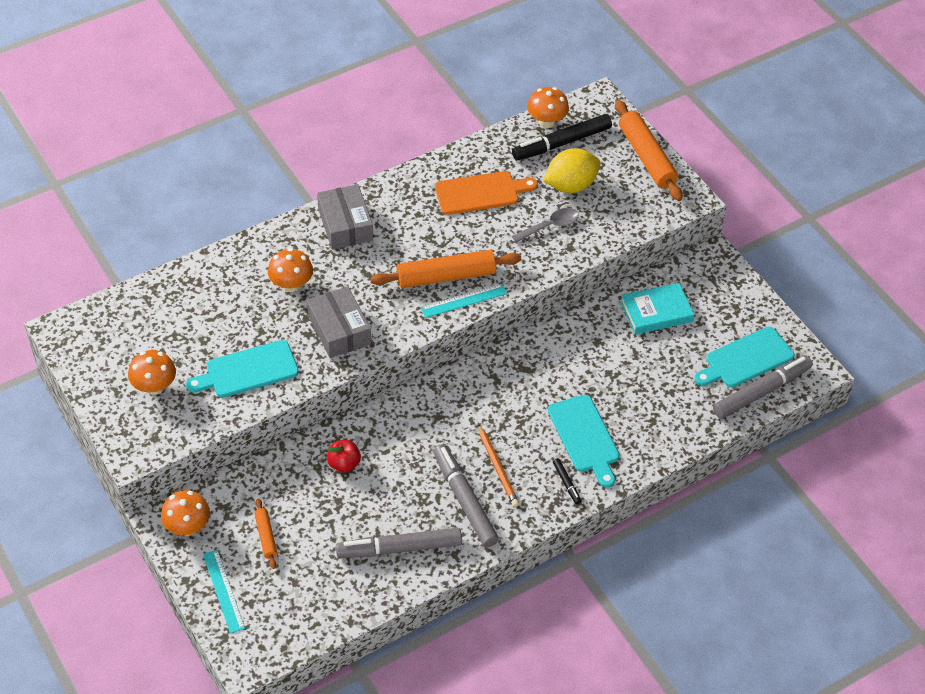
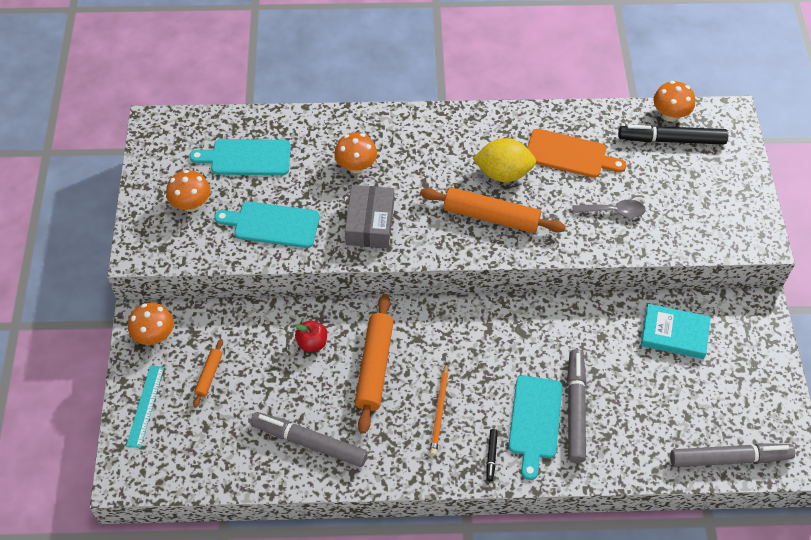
camera: 30 degrees right, 5 degrees up
grey box [317,184,373,250] -> none
turquoise ruler [421,284,507,318] -> none
grey marker [433,444,499,547] -> grey marker moved to [567,349,586,463]
yellow lemon [543,148,601,193] -> yellow lemon moved to [472,138,536,182]
orange rolling pin [615,100,683,201] -> orange rolling pin moved to [355,294,394,433]
turquoise cutting board [694,327,795,387] -> turquoise cutting board moved to [190,139,291,175]

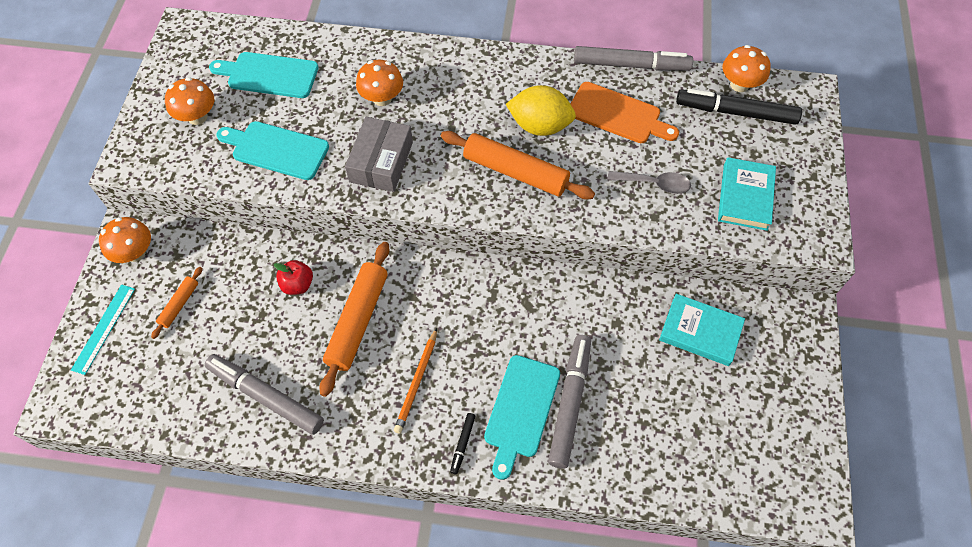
camera: 10 degrees right, 5 degrees up
grey marker [670,443,795,467] -> grey marker moved to [574,46,693,71]
none -> turquoise book [718,157,776,231]

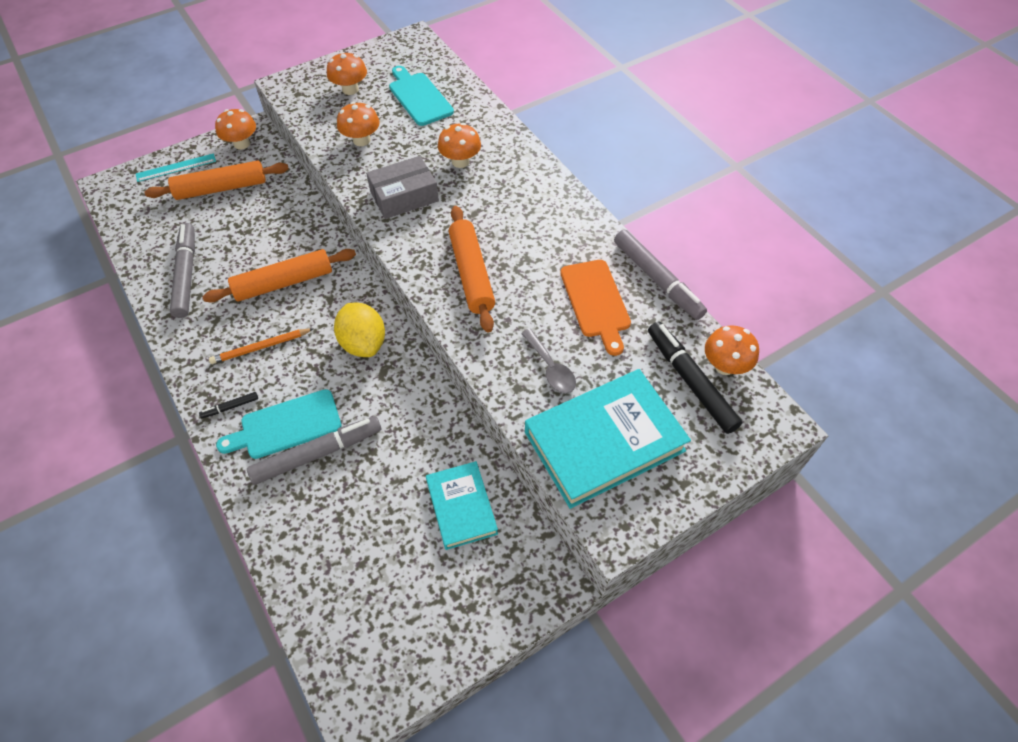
camera: 50 degrees right, 5 degrees down
orange rolling pin [151,267,202,339] -> orange rolling pin [144,160,289,200], size x2.00
turquoise cutting board [216,121,329,180] -> orange mushroom [337,102,380,146]
red apple [274,260,313,295] -> none
yellow lemon [506,85,576,136] -> yellow lemon moved to [334,302,385,357]
turquoise book [718,157,776,231] -> turquoise book [525,369,691,509], size x1.71

